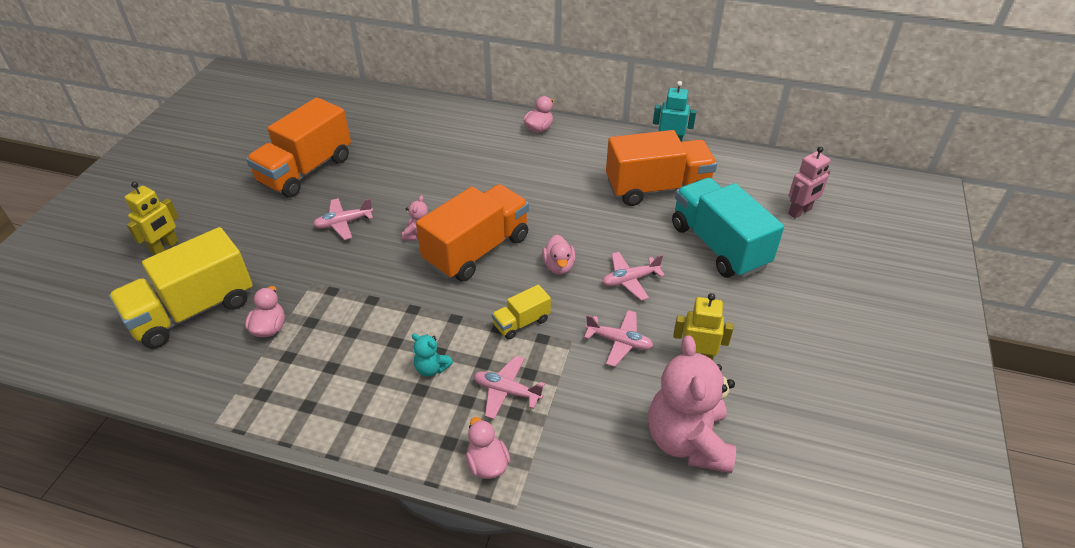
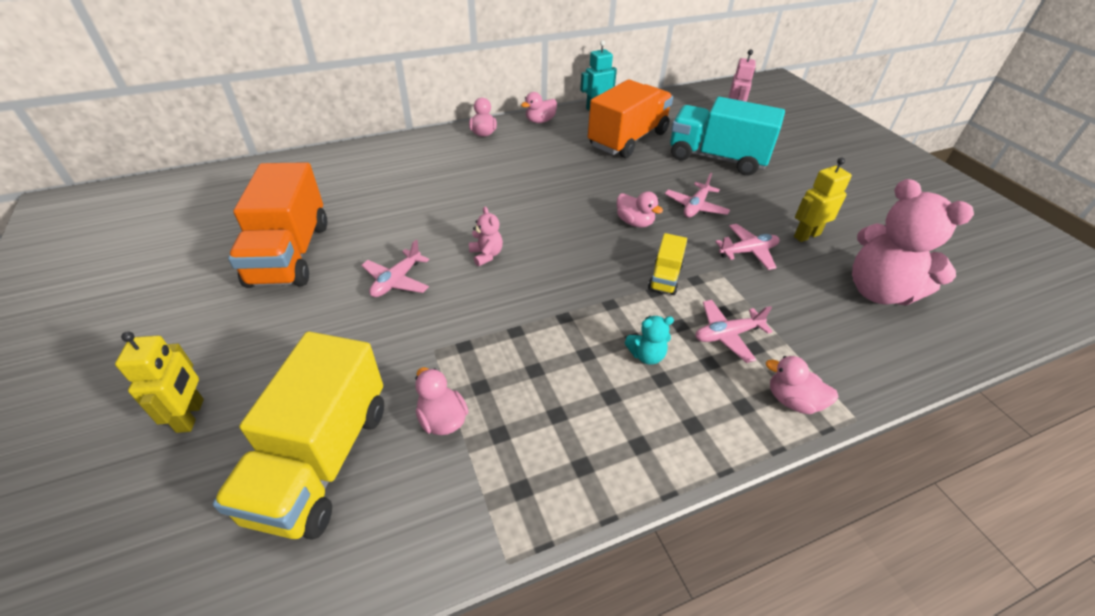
camera: 40 degrees left, 0 degrees up
orange truck [416,184,529,282] -> none
none -> pink duck [521,92,557,123]

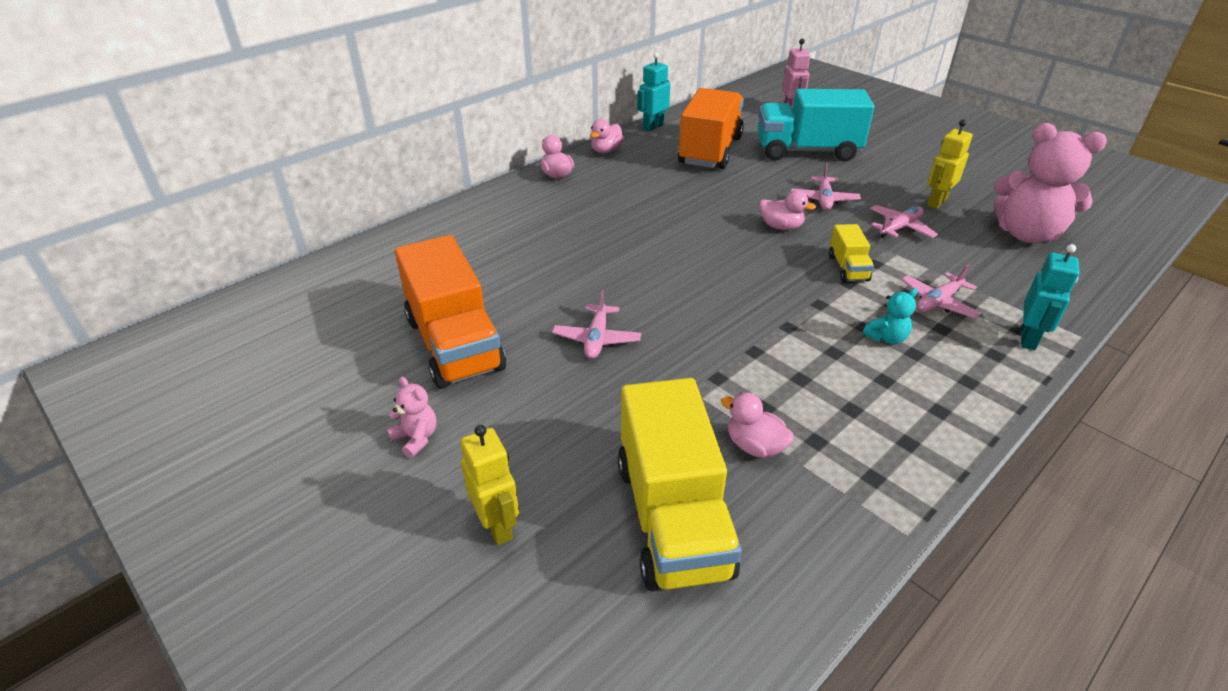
camera: 20 degrees left, 5 degrees down
pink teddy bear [469,207,503,266] -> pink teddy bear moved to [387,377,437,458]
pink duck [766,356,838,414] -> turquoise robot [1021,244,1080,350]

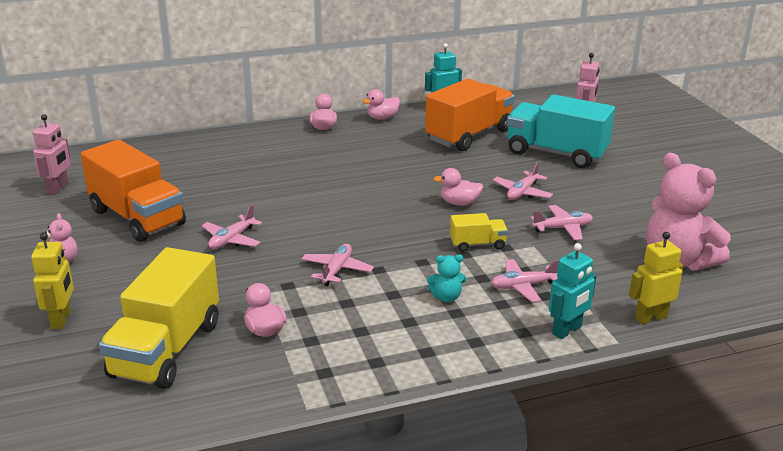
camera: 25 degrees right, 10 degrees down
orange truck [395,235,506,389] -> orange truck turned 45 degrees counterclockwise [81,140,186,242]
pink duck [760,190,816,230] -> pink duck turned 135 degrees clockwise [433,168,483,206]
yellow truck [829,224,874,282] -> yellow truck turned 120 degrees counterclockwise [450,213,508,252]
yellow robot [927,119,973,209] -> yellow robot moved to [629,232,684,324]
none -> pink robot [33,114,71,195]
none -> pink plane [302,244,374,286]

